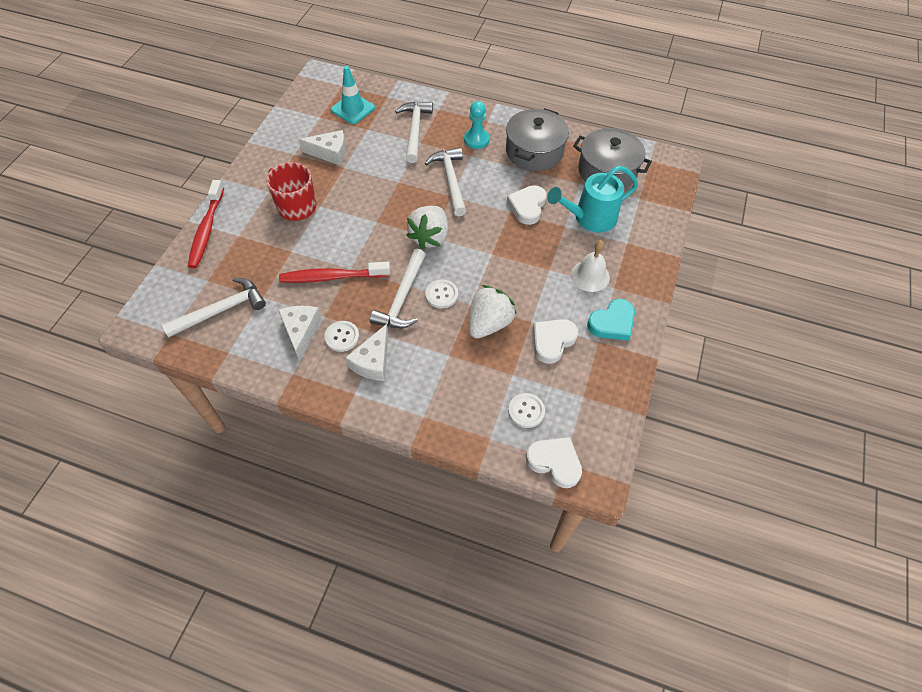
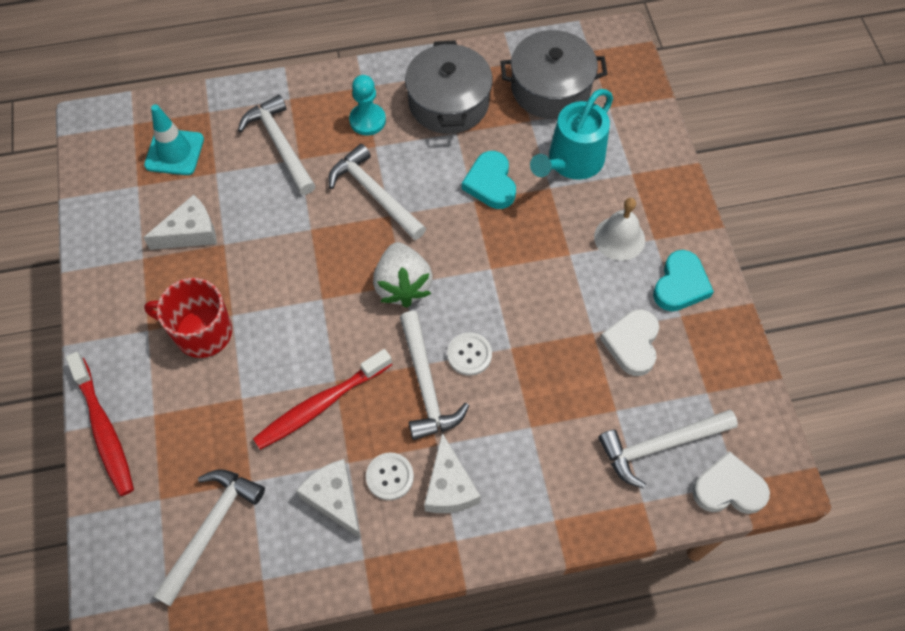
camera: 30 degrees left, 5 degrees up
white strawberry [469,285,516,338] -> none
white heart [507,185,547,225] -> turquoise heart [462,151,516,209]
white button [508,393,545,428] -> white hammer [598,410,738,488]

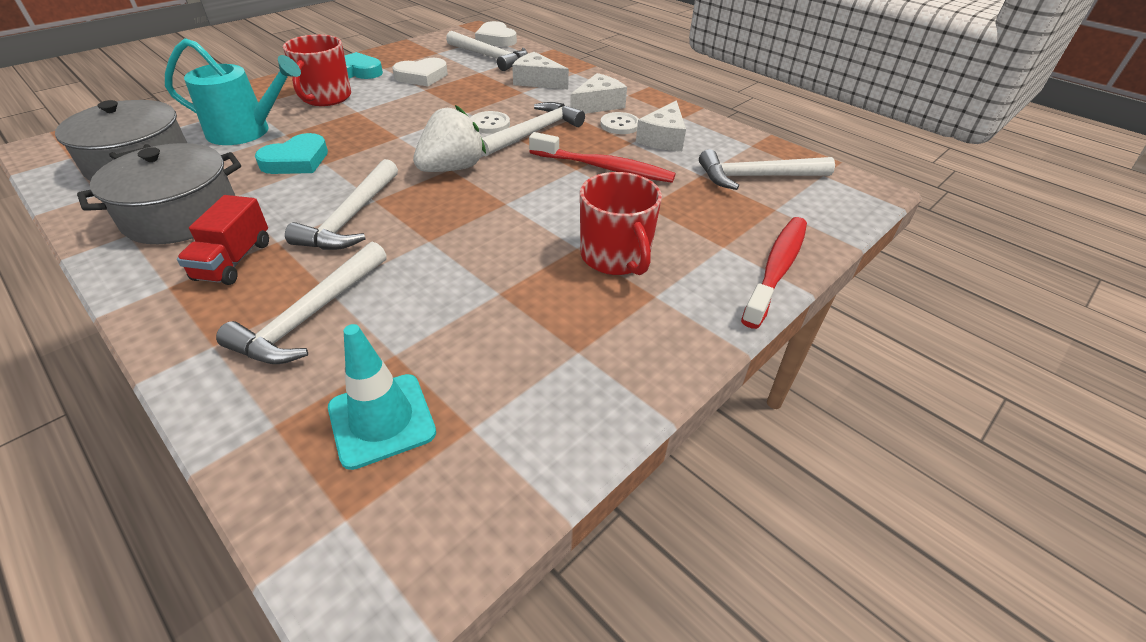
camera: 125 degrees left, 20 degrees down
white cheese [143,195,217,250] -> white cheese moved to [512,52,569,89]
turquoise pawn [349,75,386,135] -> red truck [177,195,269,285]
white bell [594,198,645,261] -> red mug [283,34,351,106]

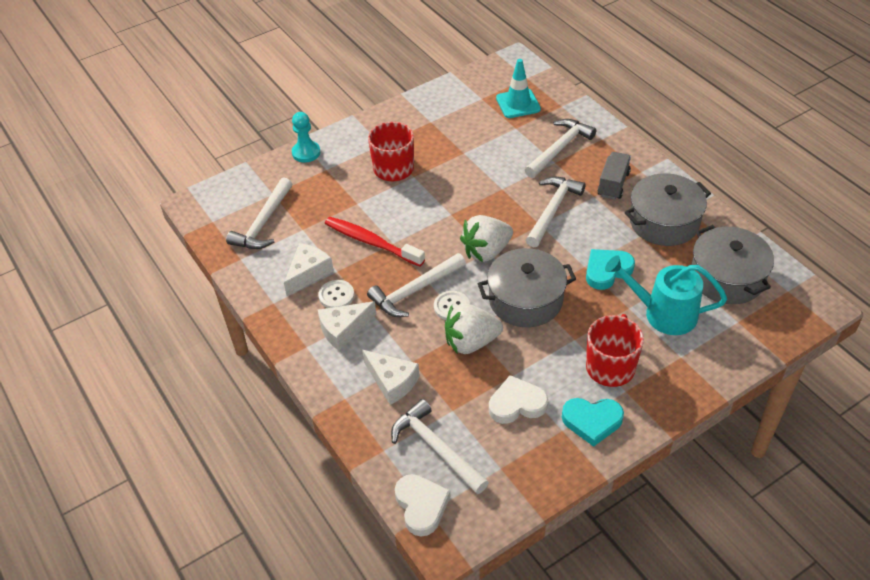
camera: 165 degrees left, 5 degrees up
red truck [177,195,269,285] -> grey truck [598,152,631,200]
white hammer [699,149,835,190] -> white hammer turned 105 degrees clockwise [226,177,292,249]
red toothbrush [741,217,807,329] -> turquoise pawn [292,112,320,162]
none -> white strawberry [445,303,503,354]
none -> grey pot [478,248,576,327]

